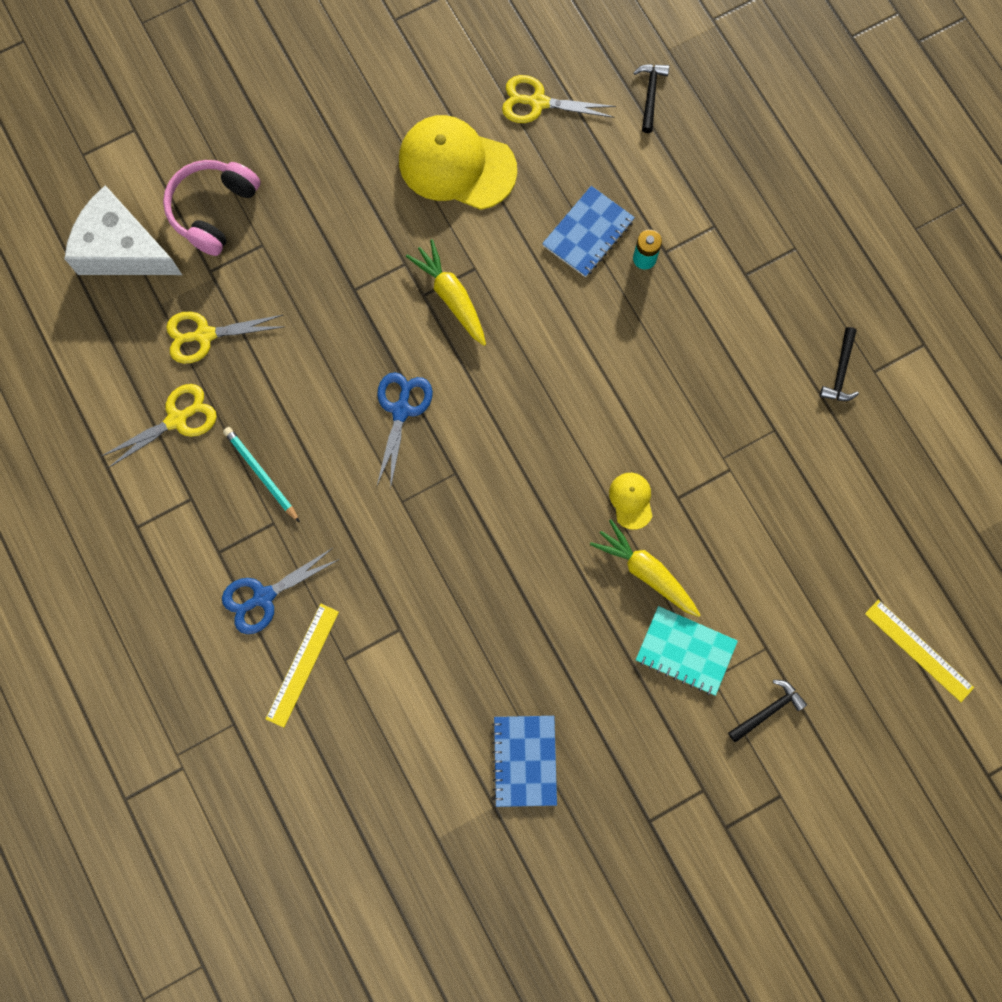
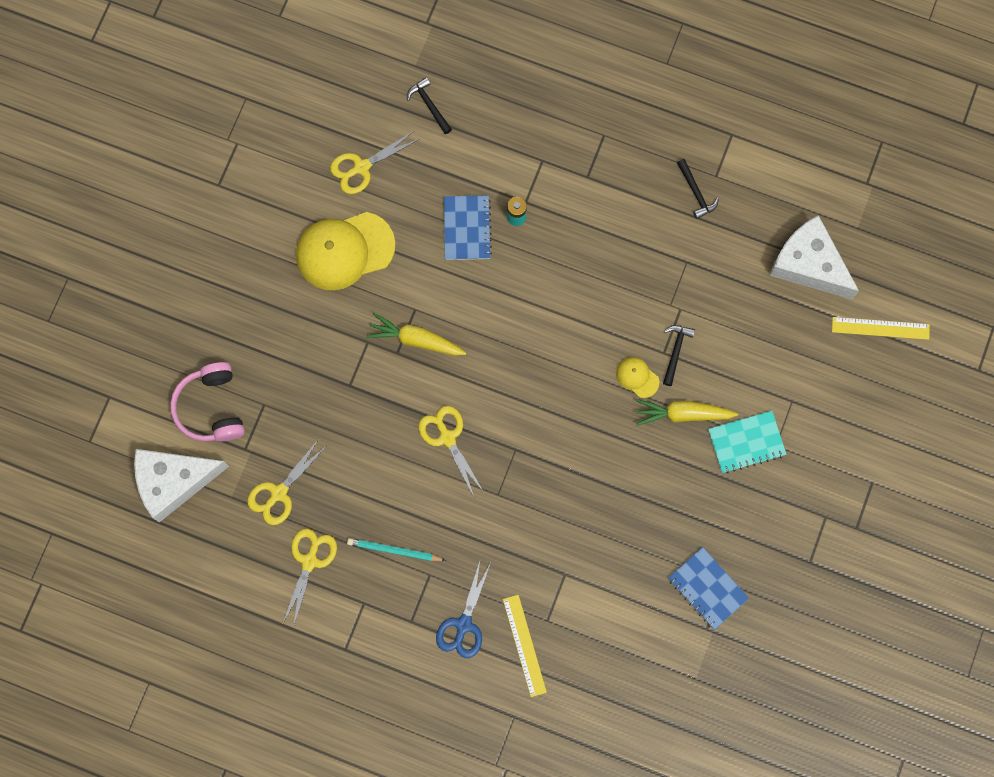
camera: 40 degrees left, 0 degrees up
blue scissors [377,372,433,489] -> yellow scissors [418,406,483,497]
black hammer [728,680,807,743] -> black hammer moved to [663,325,695,386]
none -> white cheese [769,215,859,299]

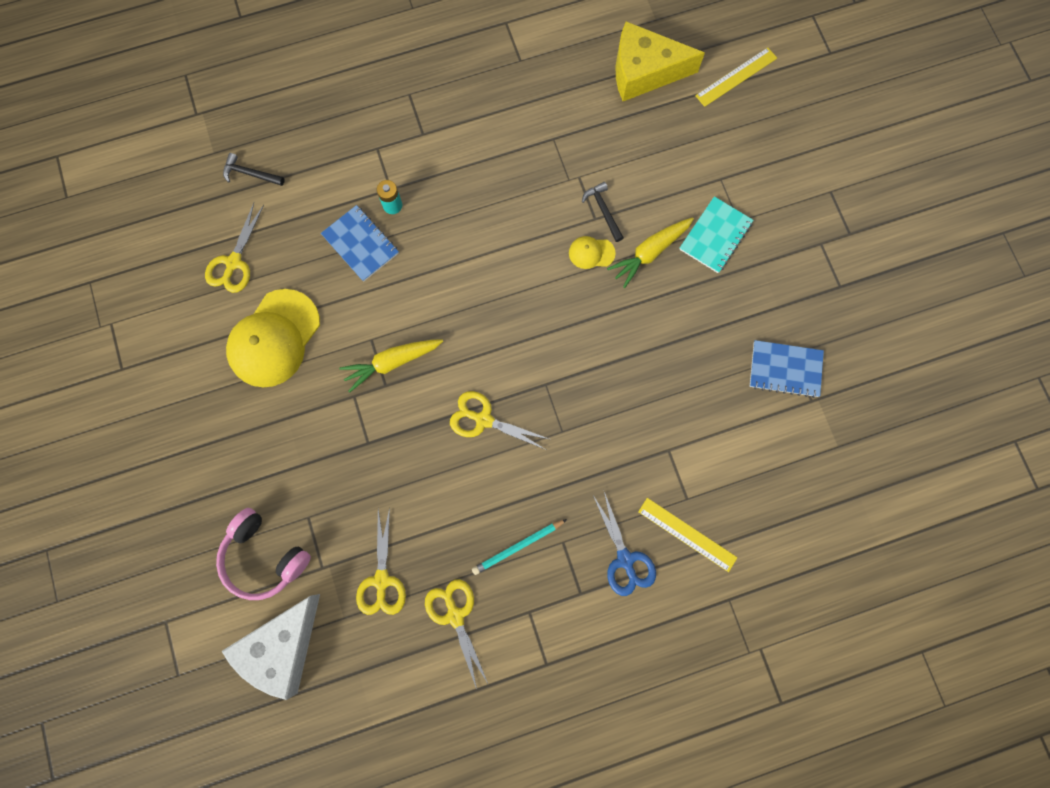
camera: 40 degrees left, 0 degrees up
black hammer [677,159,719,219] -> none
white cheese [769,215,859,299] -> yellow cheese [616,21,705,101]

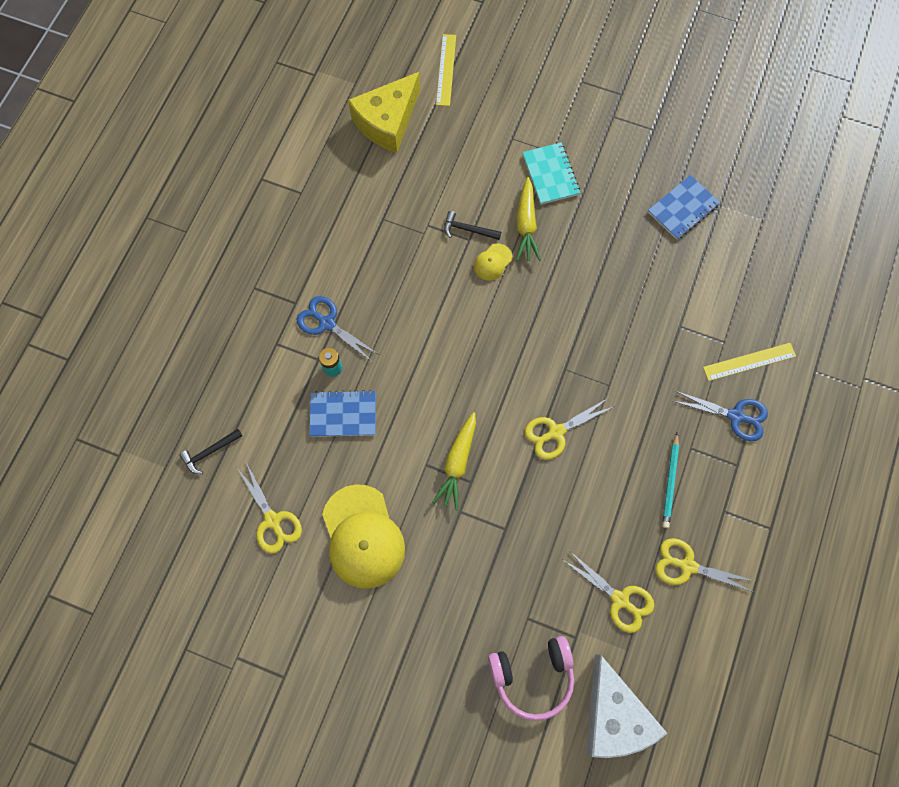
camera: 50 degrees left, 5 degrees down
none -> blue scissors [297,296,378,362]

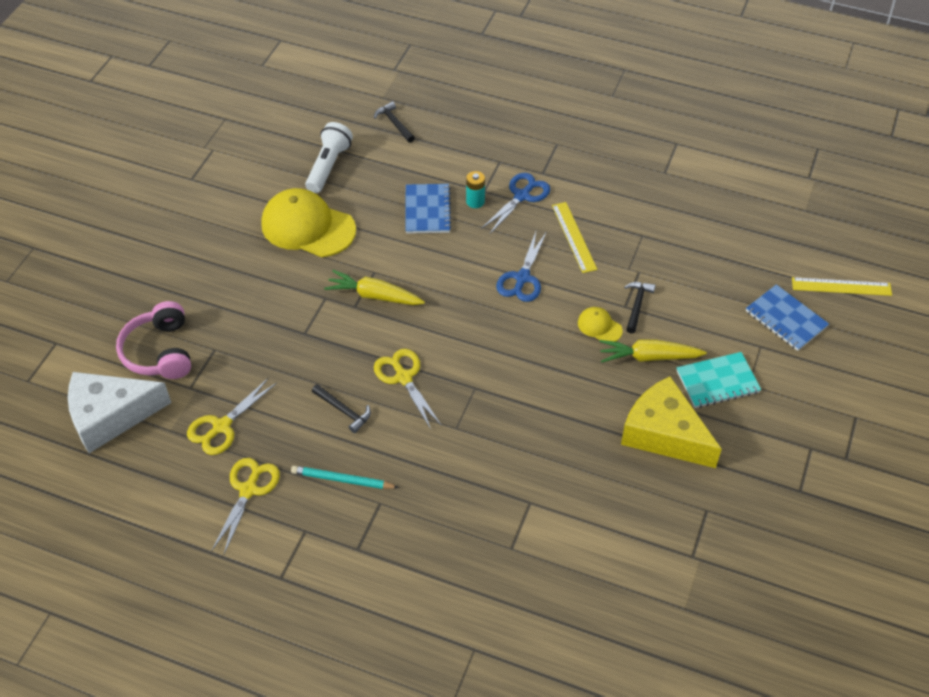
camera: 90 degrees right, 20 degrees down
yellow scissors [237,462,302,554] -> white flashlight [305,122,353,193]
yellow cap [322,484,405,589] -> yellow cap turned 45 degrees clockwise [261,188,356,257]
yellow cheese [348,72,420,153] -> yellow cheese moved to [621,376,722,468]
blue notebook [648,175,720,240] -> blue notebook moved to [746,284,829,351]
blue scissors [673,391,768,441] -> blue scissors moved to [496,231,547,302]
yellow ruler [703,343,796,381] -> yellow ruler moved to [552,202,597,273]
none -> black hammer [312,384,371,433]

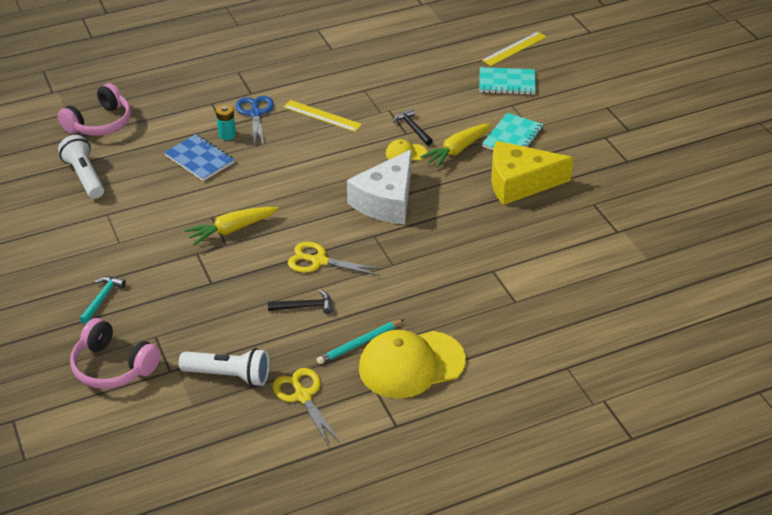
camera: 45 degrees left, 10 degrees down
white cheese [68,372,171,453] -> white cheese moved to [347,149,412,224]
yellow scissors [187,377,277,455] -> white flashlight [179,348,269,387]
yellow cap [261,188,356,257] -> yellow cap moved to [359,330,466,399]
black hammer [374,101,415,143] -> pink headphones [58,83,131,136]
blue scissors [496,231,547,302] -> none
blue notebook [746,284,829,351] -> turquoise notebook [479,67,536,95]
none -> turquoise hammer [80,276,126,324]

